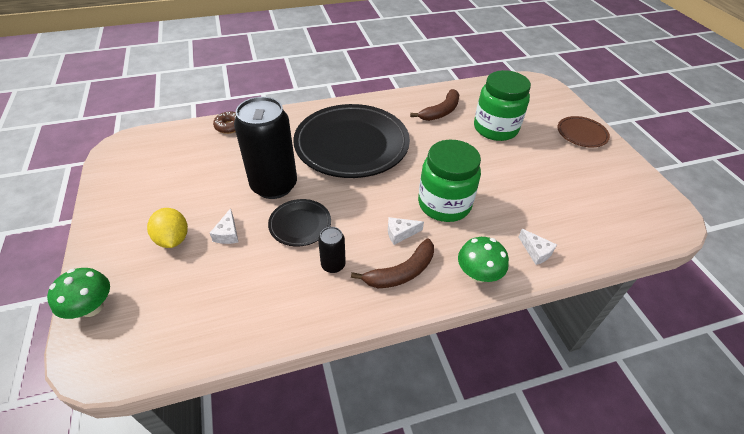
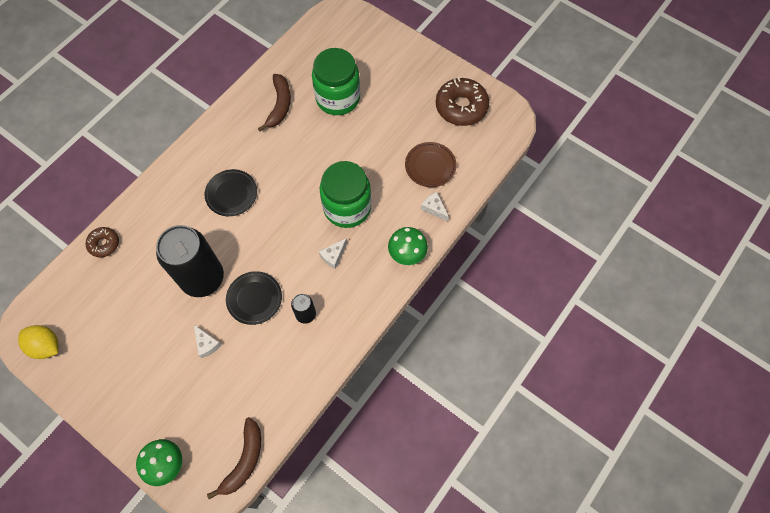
camera: 35 degrees left, 20 degrees up
yellow lemon [147,208,188,248] -> yellow lemon moved to [18,325,58,359]
black plate [293,104,410,178] -> black plate [204,169,257,216], size x0.46
brown banana [351,238,434,288] -> brown banana moved to [207,417,261,499]
white cheese [519,229,557,265] -> white cheese turned 150 degrees counterclockwise [421,192,449,222]
brown plate [557,116,610,147] -> brown plate moved to [405,142,457,187]
none -> brown donut [436,78,489,126]

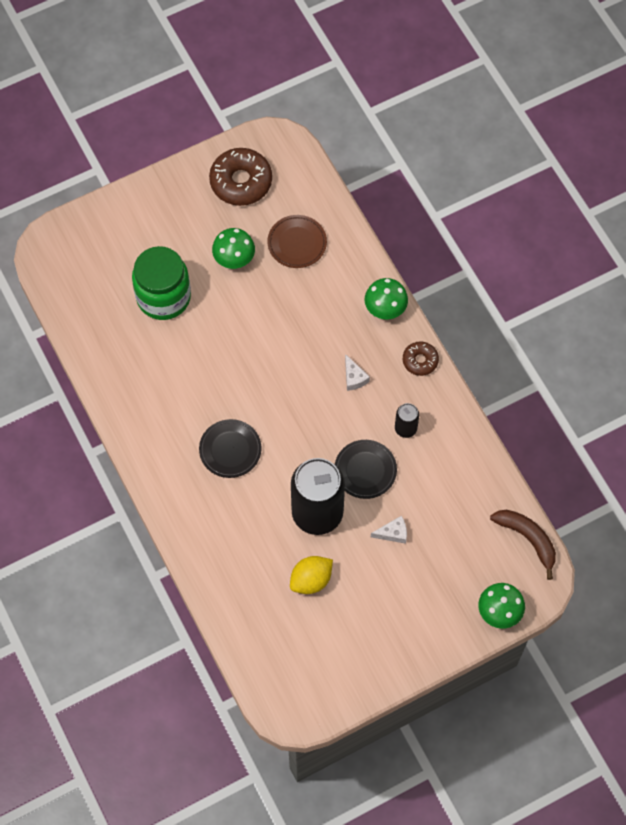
camera: 65 degrees left, 0 degrees up
yellow lemon [18,325,58,359] -> yellow lemon moved to [290,556,333,594]
brown donut [86,227,119,258] -> brown donut moved to [403,341,439,376]
brown banana [258,74,291,132] -> none
green jar [320,161,371,228] -> none
white cheese [421,192,449,222] -> none
none -> green mushroom [212,228,255,269]

